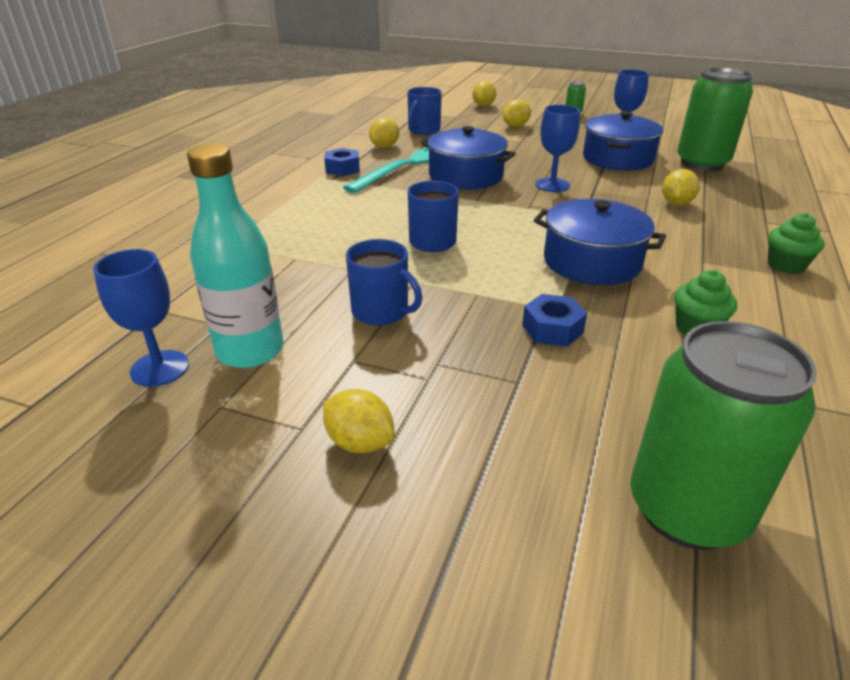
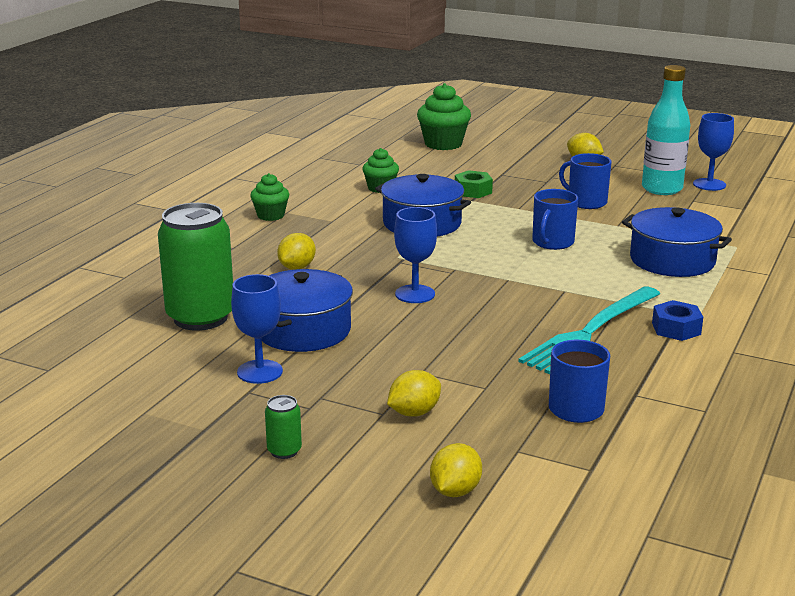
camera: 175 degrees left, 10 degrees down
yellow lemon [369,118,399,148] -> none
blue pot [421,126,516,189] -> blue pot moved to [622,207,732,277]
blue nut [522,294,587,347] -> green nut [455,170,493,198]
green can [630,321,817,550] -> green cupcake [417,83,471,150]

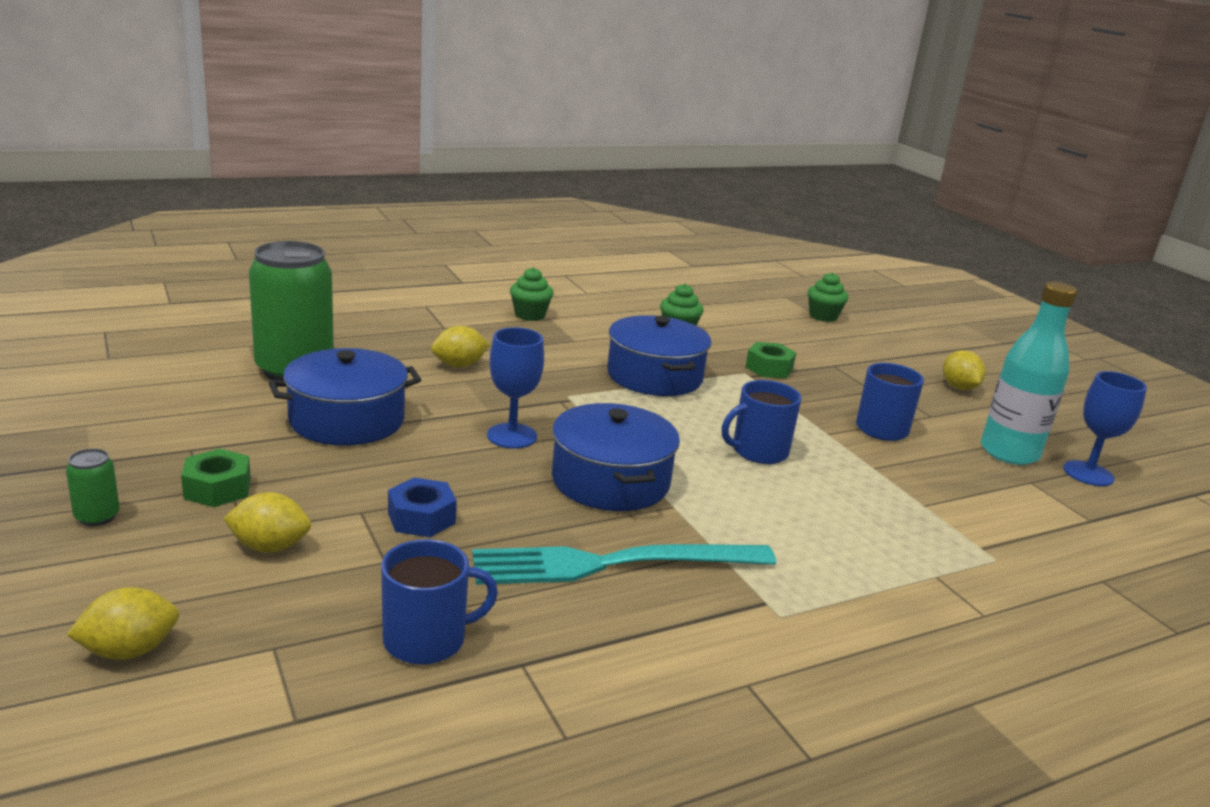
camera: 35 degrees right, 0 degrees up
blue goblet [231,274,283,384] -> none
green cupcake [417,83,471,150] -> green cupcake [808,272,848,322], size x0.62
blue pot [622,207,732,277] -> blue pot moved to [552,403,680,511]
blue nut [652,300,703,341] -> blue nut moved to [388,477,457,537]
none -> green nut [181,449,251,507]

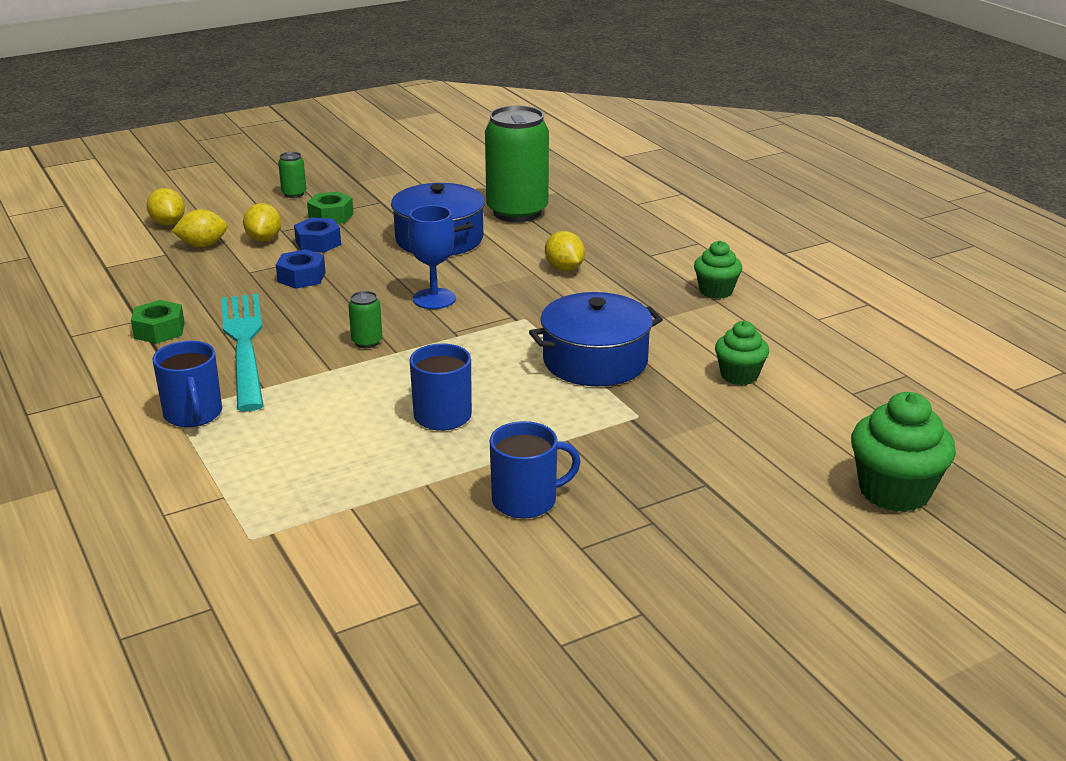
camera: 90 degrees right, 5 degrees up
blue mug [381,539,498,665] -> blue mug moved to [153,341,222,427]
blue pot [552,403,680,511] -> green can [348,291,382,348]
green nut [746,342,796,378] -> green nut moved to [131,300,185,344]
green cupcake [808,272,848,322] -> green cupcake [851,392,956,512], size x1.62
yellow lemon [943,350,986,390] -> yellow lemon moved to [172,209,228,247]
turquoise bottle [981,282,1078,465] -> none
blue goblet [1063,371,1147,486] -> none
none -> blue nut [294,218,341,253]

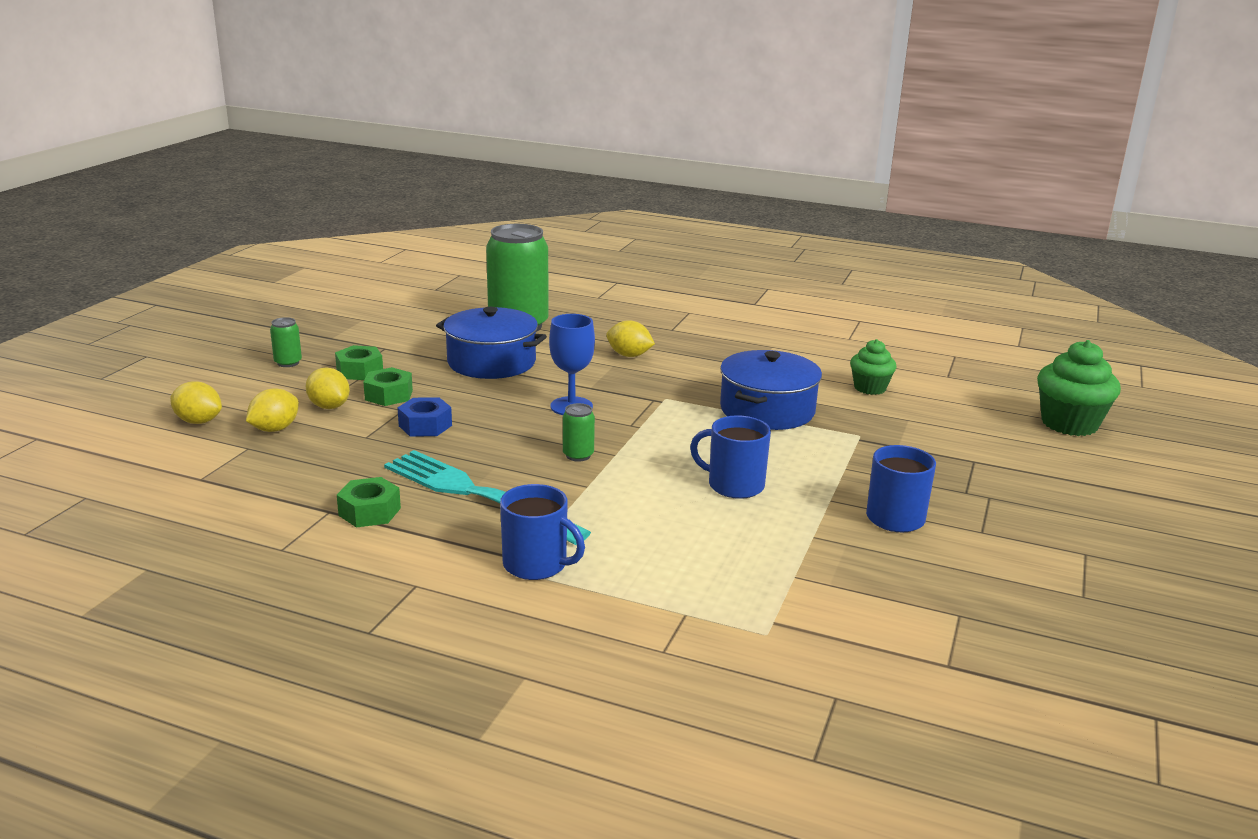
camera: 40 degrees left, 5 degrees down
blue nut [294,218,341,253] -> green nut [363,367,413,406]
green cupcake [694,241,742,299] -> none

